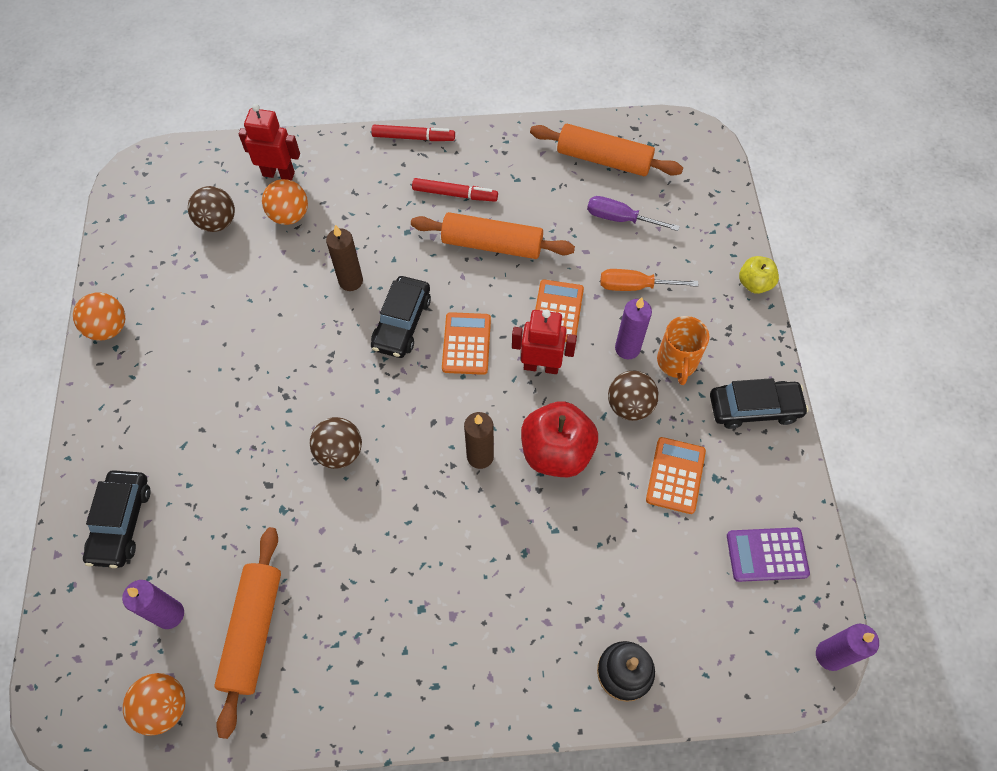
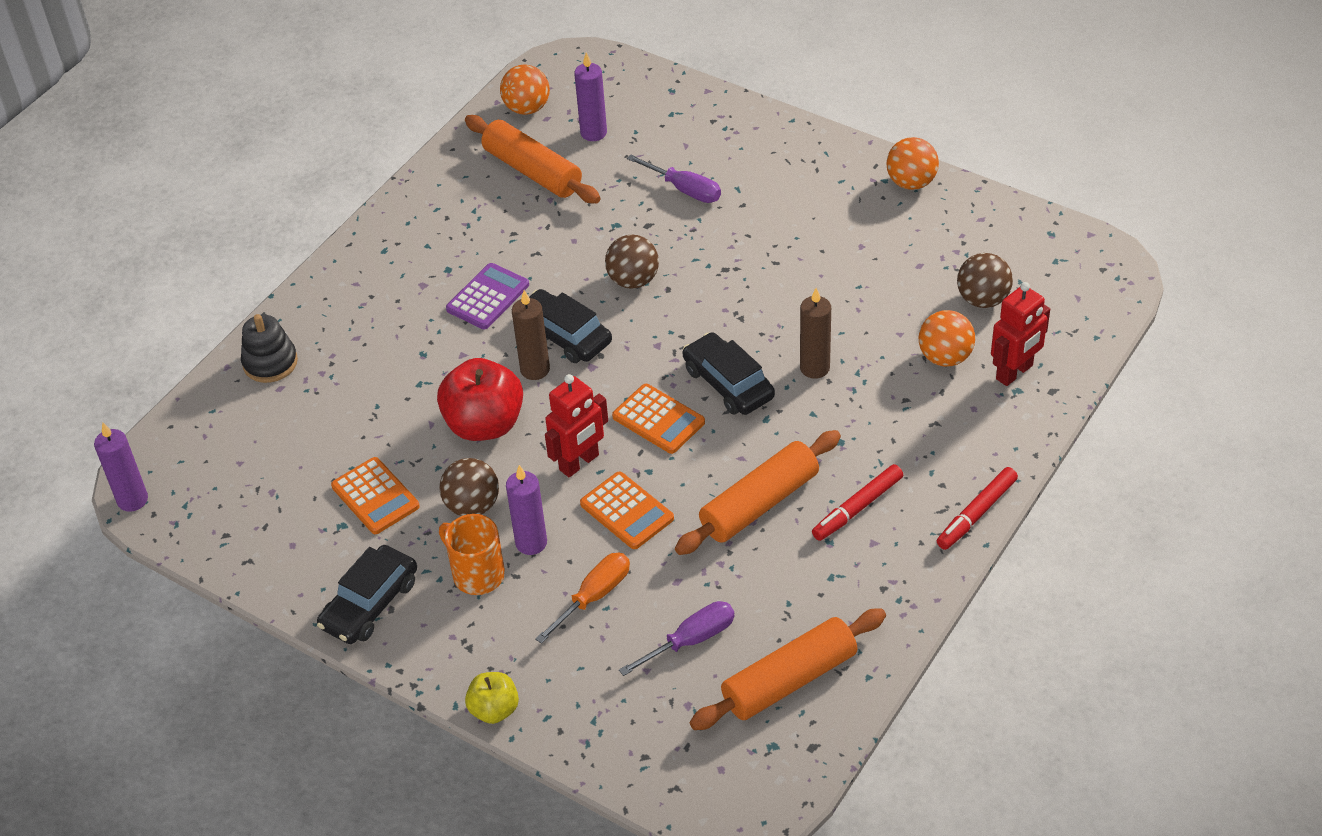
camera: 130 degrees right, 15 degrees down
black car [83,470,151,568] -> black car moved to [529,289,612,363]
purple calculator [727,527,810,582] -> purple calculator moved to [446,263,529,329]
none -> purple screwdriver [627,155,721,203]

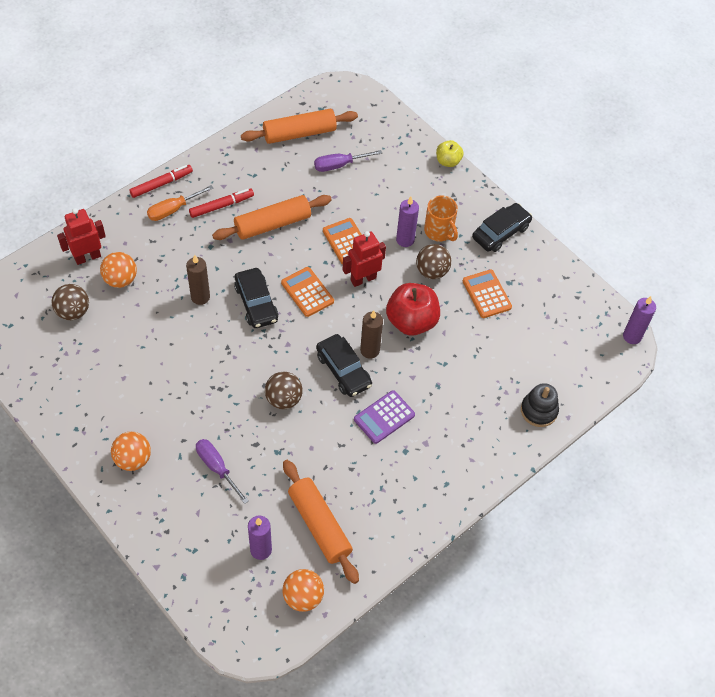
camera: 170 degrees left, 10 degrees up
orange screwdriver [535,553,630,644] -> orange screwdriver moved to [147,185,214,221]
orange ball [886,137,939,190] -> orange ball moved to [111,432,151,471]

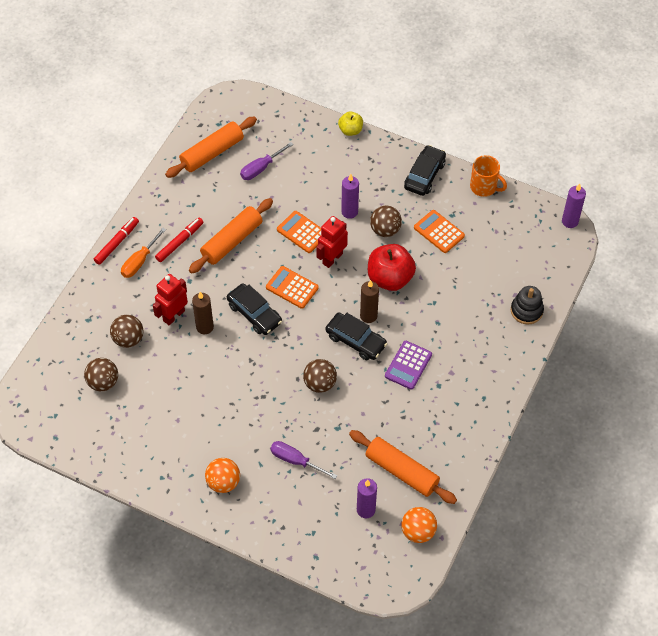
camera: 20 degrees left, 0 degrees up
red robot [57,208,106,265] -> red robot moved to [153,274,188,325]
orange ball [100,252,137,288] -> brown ball [110,315,143,348]
orange mug [424,195,458,241] -> orange mug moved to [470,155,507,197]

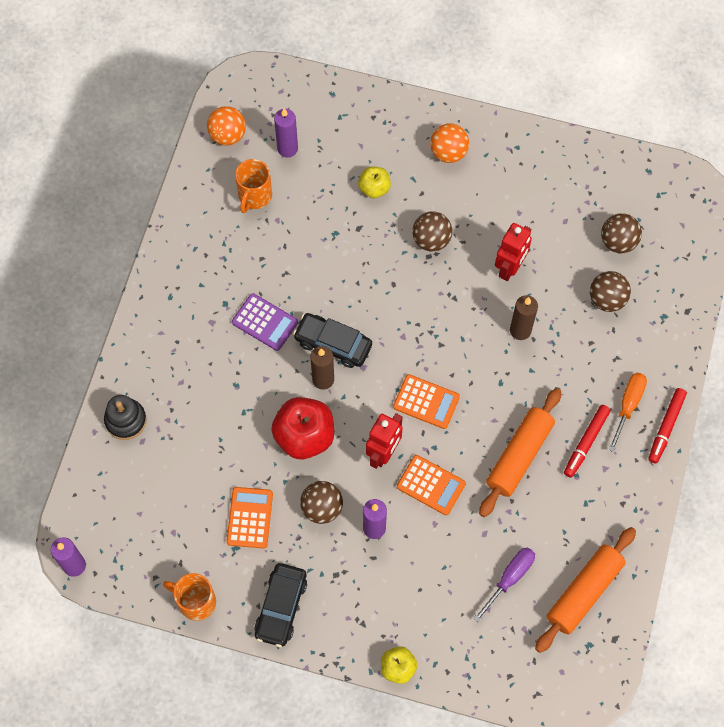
camera: 170 degrees right, 10 degrees up
red robot [153,274,188,325] -> red robot moved to [495,223,532,281]
black car [227,283,282,335] -> none
purple screwdriver [270,441,338,479] -> yellow apple [358,167,391,198]
brown ball [303,359,337,393] -> brown ball moved to [412,211,452,251]
orange rolling pin [349,430,457,504] -> orange mug [235,159,272,213]
purple calculator [385,341,432,390] -> purple calculator turned 105 degrees clockwise [232,293,298,351]
orange calculator [414,210,465,253] -> orange calculator turned 120 degrees counterclockwise [227,487,273,549]

